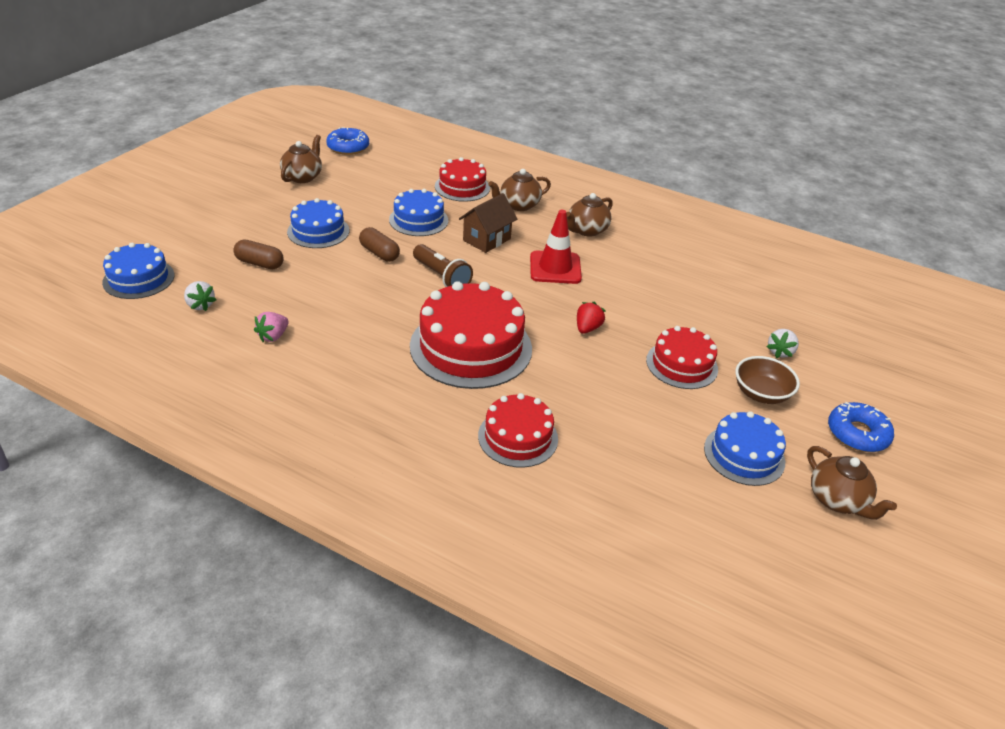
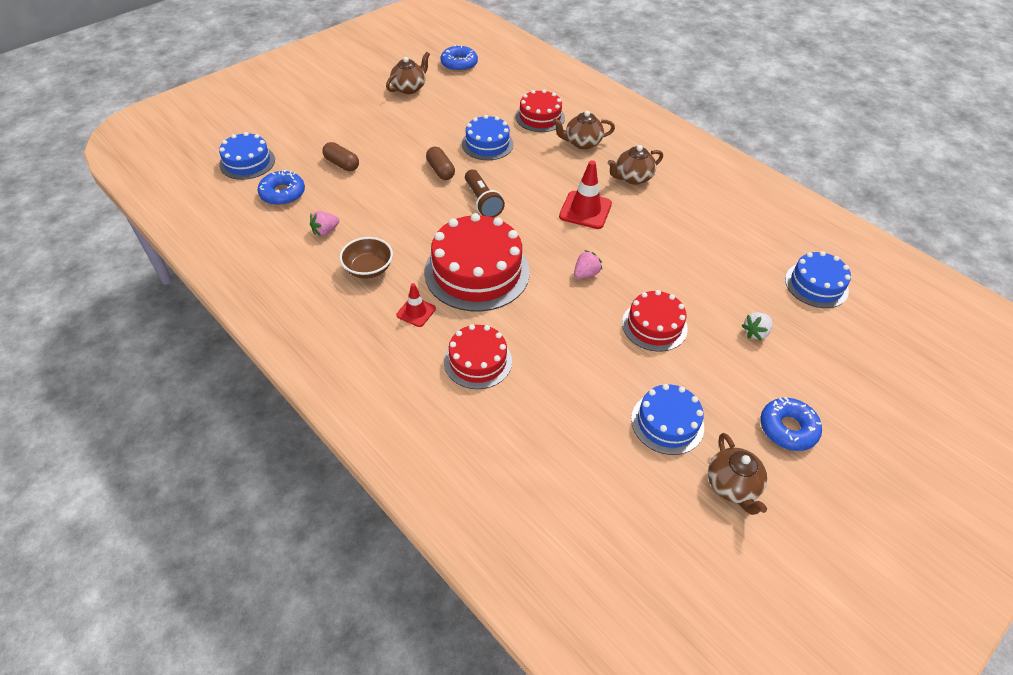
camera: 20 degrees right, 10 degrees up
white strawberry [184,281,216,311] -> blue donut [257,170,305,205]
blue cake [287,198,349,248] -> blue cake moved to [785,251,851,308]
brown house [459,193,517,253] -> none
red strawberry [577,302,606,334] -> pink strawberry [574,250,602,279]
brown bowl [735,356,800,404] -> brown bowl moved to [339,237,393,279]
none -> red traffic cone [396,283,436,327]

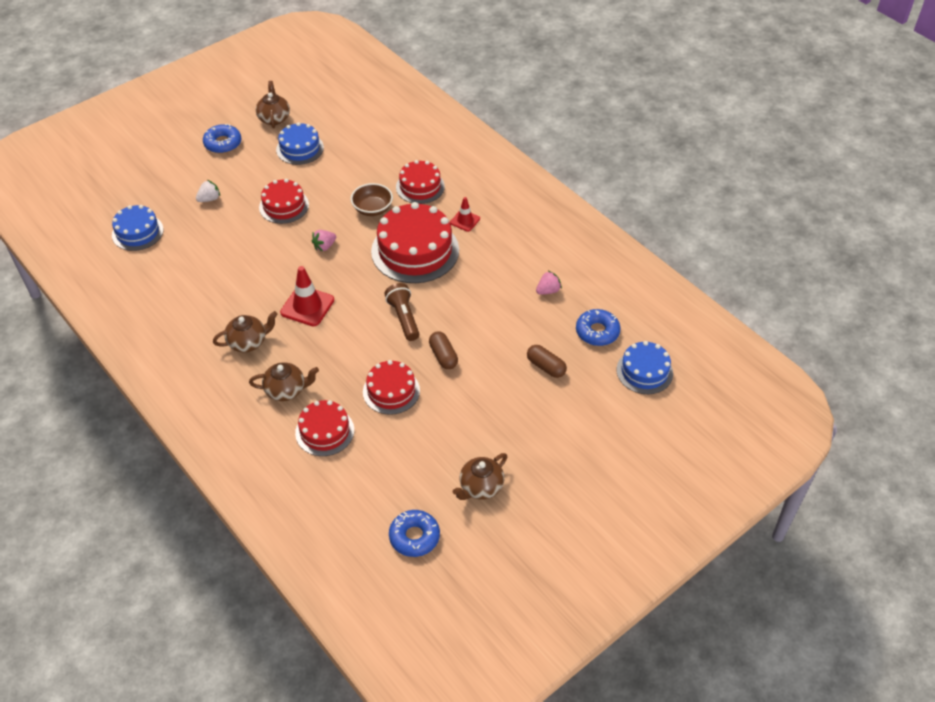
camera: 175 degrees left, 0 degrees up
brown bowl [339,237,393,279] -> brown bowl moved to [351,183,393,216]
blue cake [462,115,514,160] -> red cake [363,360,420,415]

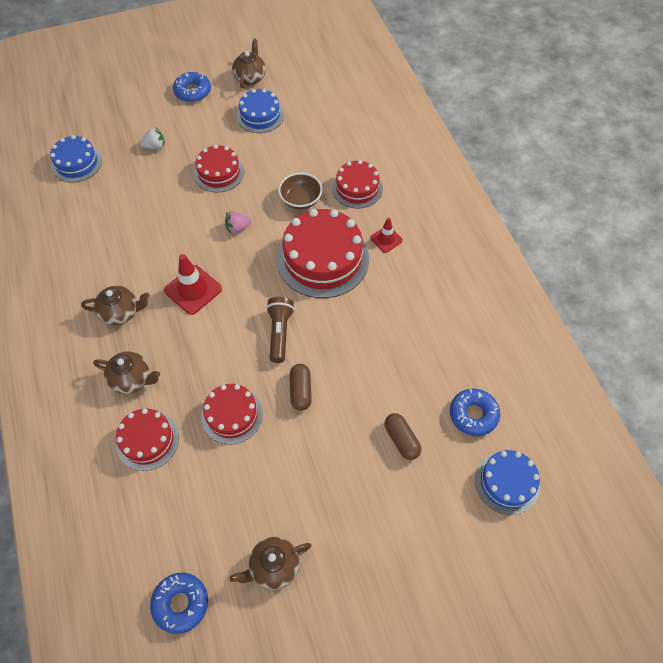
camera: 20 degrees right, 10 degrees up
pink strawberry [536,271,562,295] -> none

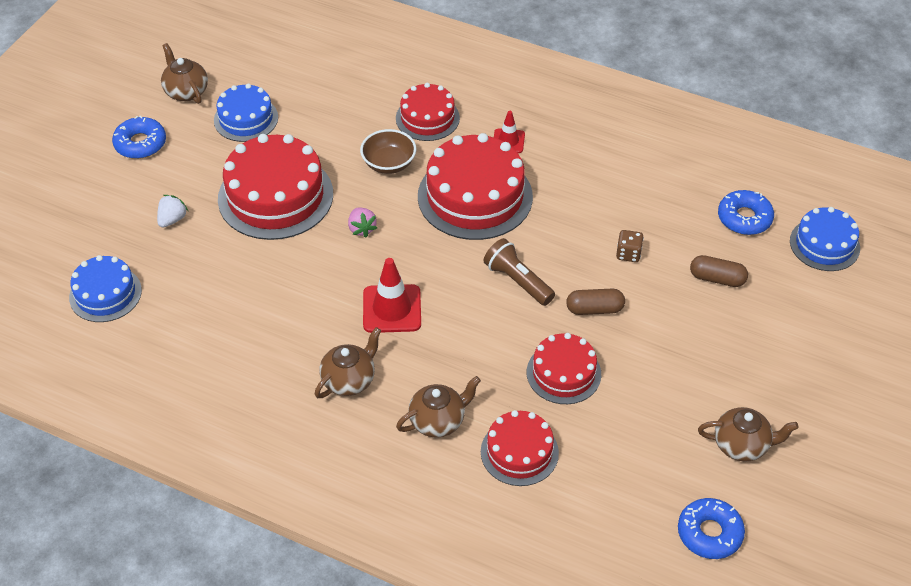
camera: 45 degrees left, 10 degrees down
red cake [194,145,244,192] -> red cake [218,134,333,240], size x1.71
pink strawberry [225,211,251,234] -> pink strawberry turned 45 degrees counterclockwise [348,207,377,237]
brown teapot [230,537,311,590] -> brown teapot turned 105 degrees counterclockwise [698,407,799,461]
brown capsule [290,364,312,411] -> brown capsule turned 45 degrees counterclockwise [566,289,625,315]
none -> brown dice [616,230,644,262]

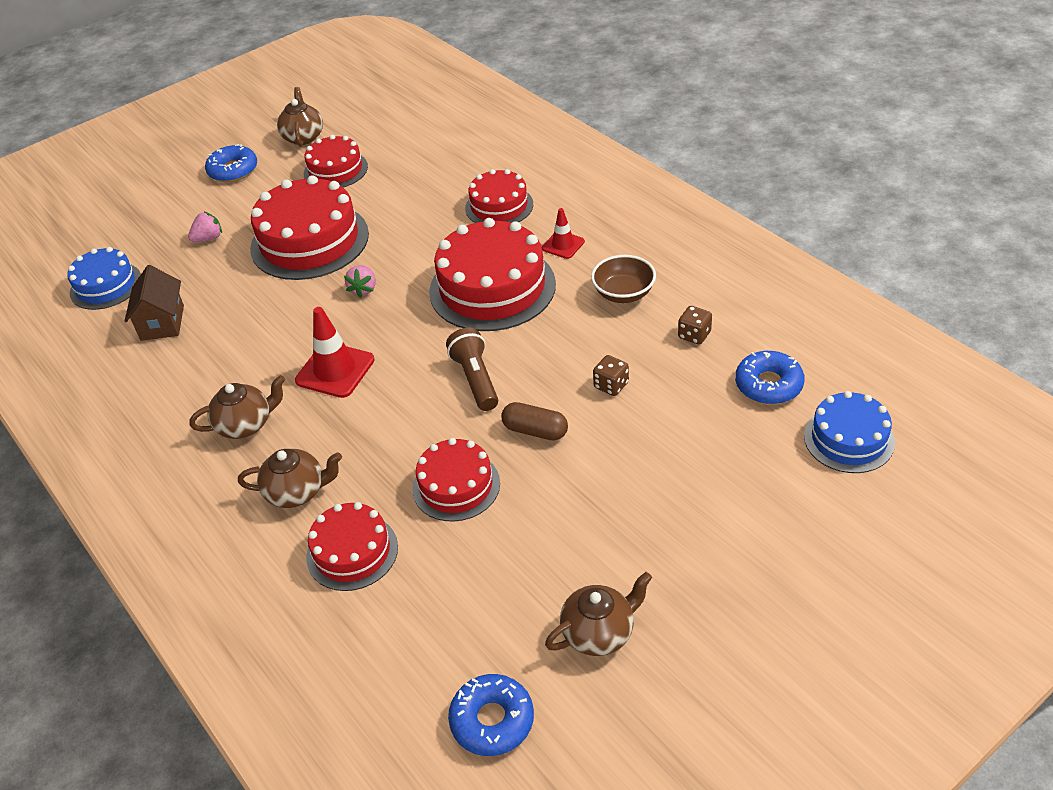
camera: 30 degrees right, 5 degrees down
white strawberry [157,195,188,228] -> pink strawberry [188,212,222,242]
blue cake [214,83,278,142] -> red cake [304,135,368,187]
brown bowl [360,129,416,174] -> brown bowl moved to [591,255,656,303]
brown capsule [690,255,748,287] -> none
brown teapot [698,407,799,461] -> brown teapot turned 60 degrees counterclockwise [545,572,652,656]
none -> brown house [125,265,184,341]
none -> brown dice [678,306,712,345]

